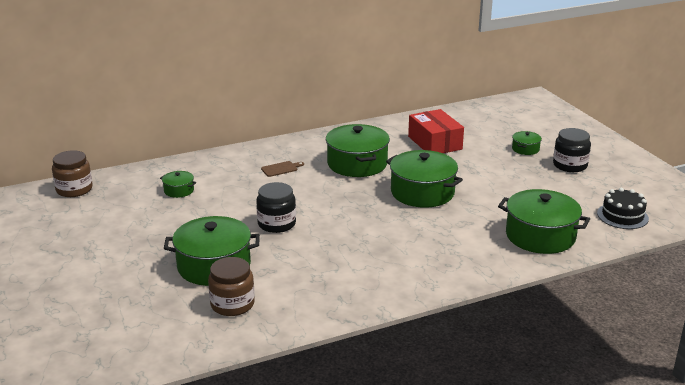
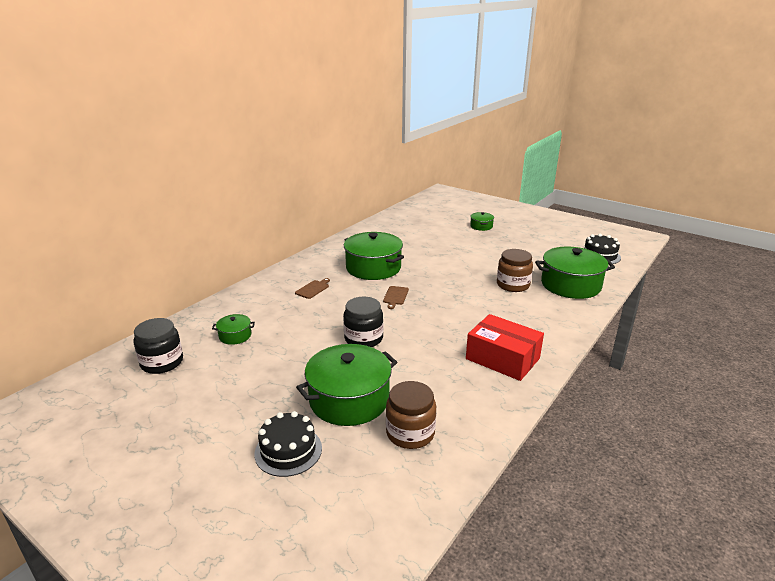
camera: 30 degrees left, 0 degrees up
brown jar [52,150,93,197] -> brown jar moved to [497,249,533,292]
green pot [386,150,463,208] -> none
red box [408,109,464,153] -> red box moved to [466,314,544,381]
black jar [553,128,591,172] -> black jar moved to [133,318,183,374]
none -> black cake [255,411,322,477]
none -> brown cutting board [383,286,409,309]

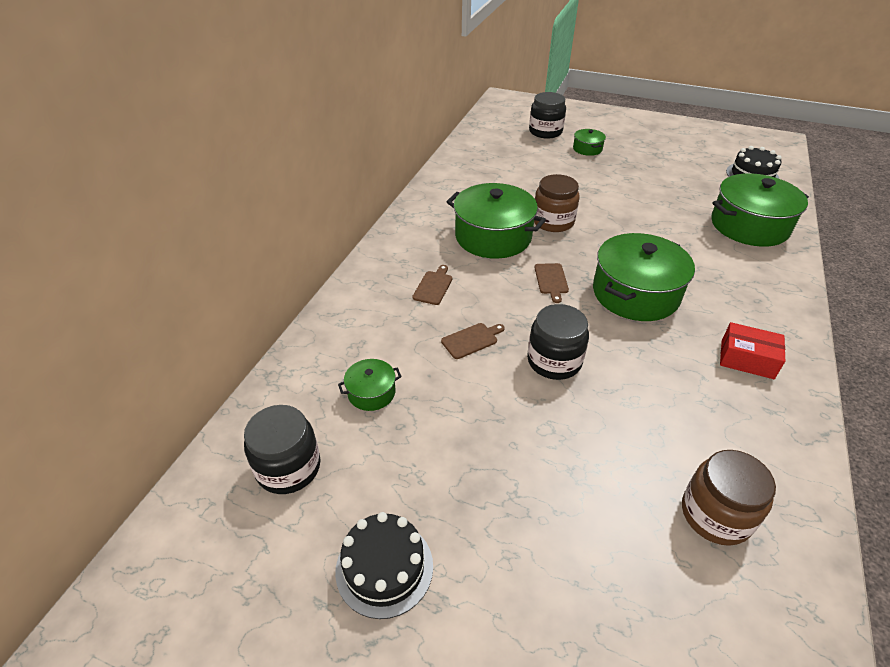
camera: 15 degrees left, 15 degrees up
black cake [255,411,322,477] -> black cake moved to [335,512,433,619]
green pot [296,344,397,426] -> green pot moved to [593,233,695,321]
red box [466,314,544,381] -> red box [720,322,785,379], size x0.63
brown jar [497,249,533,292] -> brown jar moved to [534,174,580,232]
none -> brown cutting board [441,323,505,359]
none -> black jar [529,92,566,139]

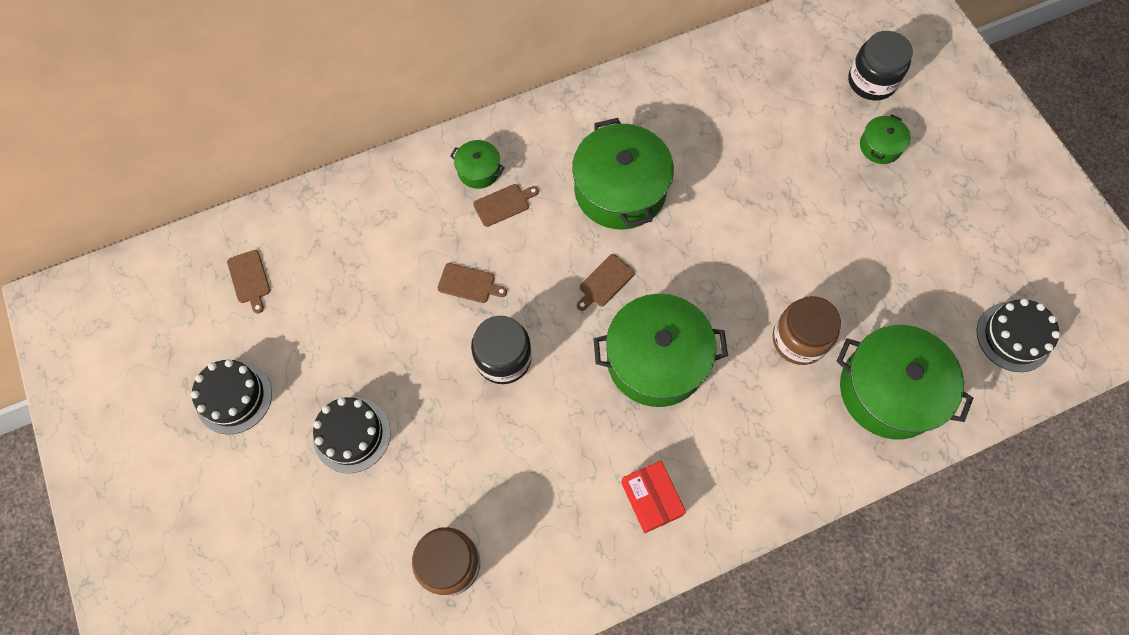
camera: 45 degrees right, 25 degrees up
black jar [244,405,320,494] -> brown cutting board [227,250,270,314]
green pot [338,359,402,411] -> green pot moved to [450,140,505,189]
brown jar [534,174,580,232] -> brown jar moved to [773,296,841,365]
none -> black cake [313,397,391,473]

